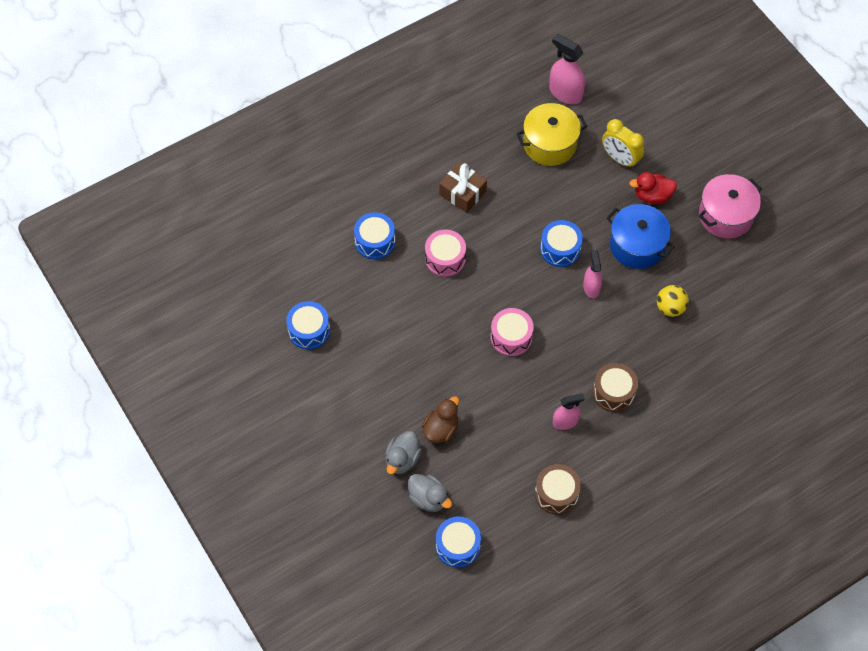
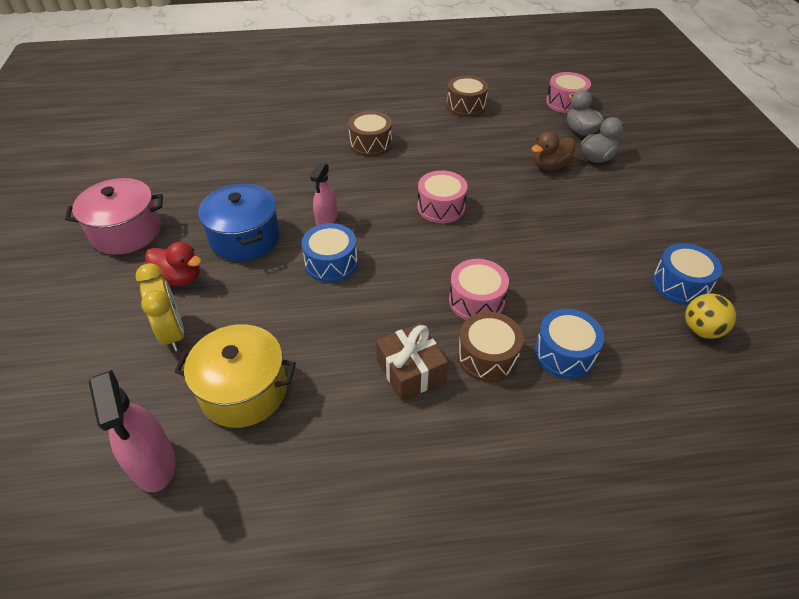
camera: 155 degrees left, 15 degrees down
blue drum [436,516,481,568] -> pink drum [546,72,591,113]
pink spray bottle [553,393,585,430] -> none
yellow ball [657,285,689,317] -> yellow ball moved to [685,294,736,339]
none -> brown drum [458,312,523,382]

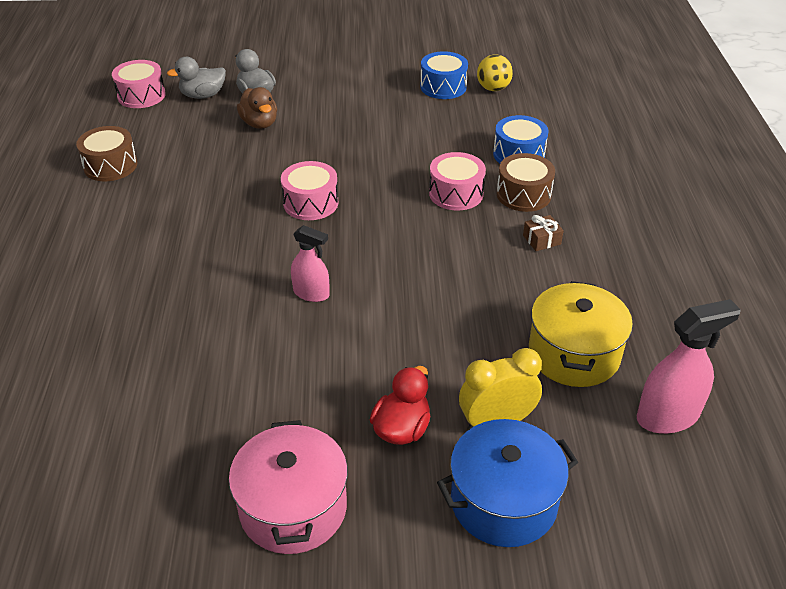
camera: 85 degrees left, 5 degrees down
blue pot [198,184,280,261] -> blue pot moved to [437,419,578,547]
blue drum [301,223,358,283] -> none
brown drum [348,111,392,157] -> none
brown gift [376,323,448,401] -> brown gift [523,215,564,251], size x0.57

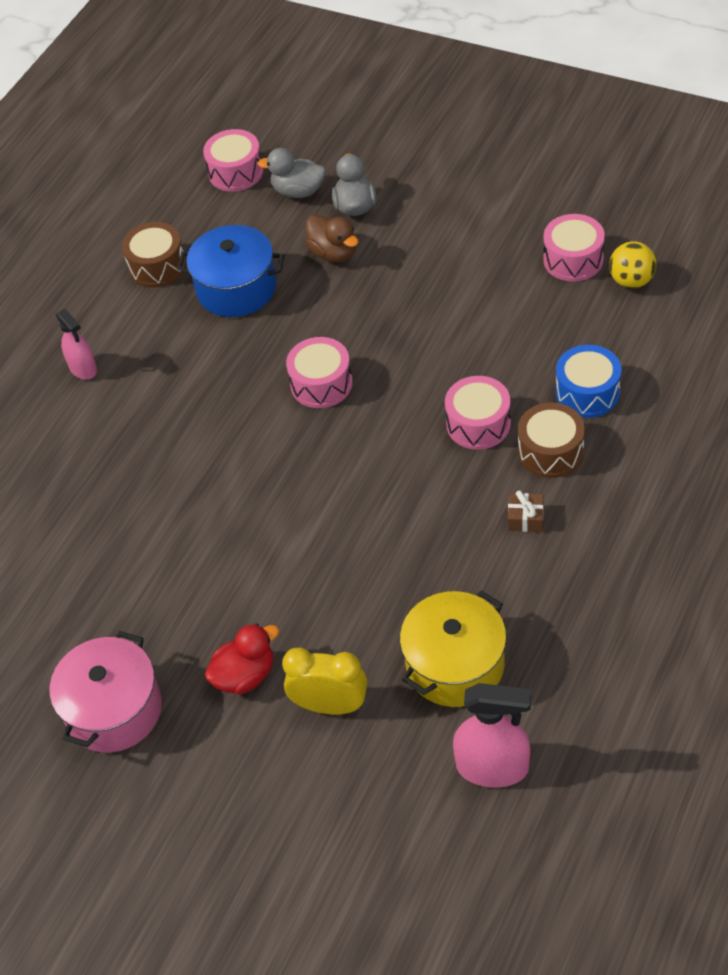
camera: 35 degrees right, 10 degrees up
brown duck [237,87,277,129] -> brown duck turned 45 degrees counterclockwise [306,215,359,262]
pink spray bottle [291,225,330,302] -> pink spray bottle moved to [56,309,97,379]
blue drum [420,51,468,99] -> pink drum [543,214,605,282]
blue pot [437,419,578,547] -> blue pot moved to [177,225,285,317]

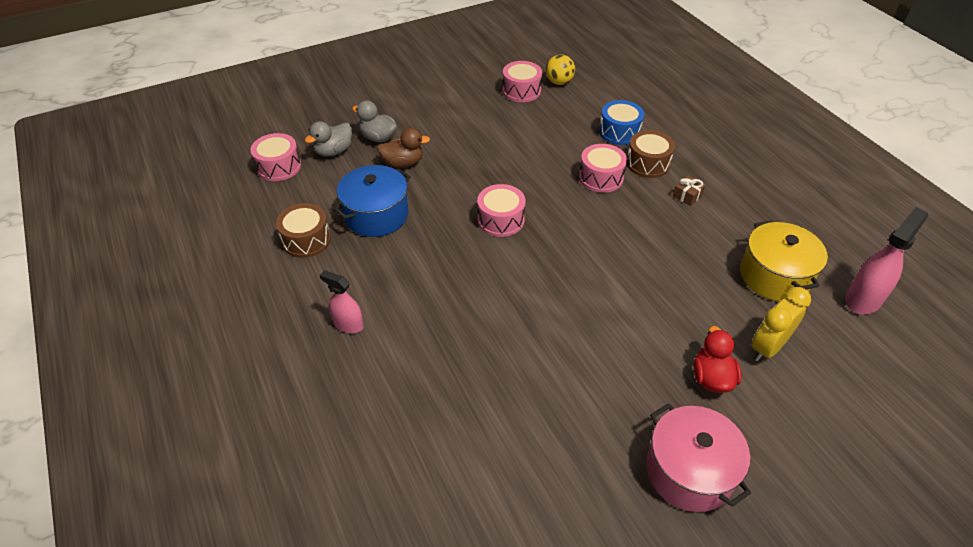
camera: 60 degrees left, 5 degrees down
pink spray bottle [56,309,97,379] -> pink spray bottle turned 150 degrees counterclockwise [319,270,364,333]

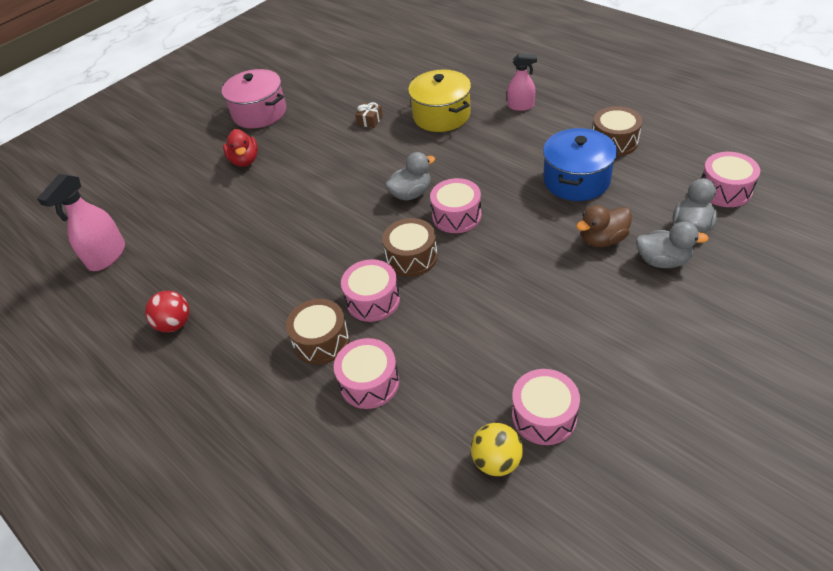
camera: 165 degrees right, 0 degrees up
blue drum [599,100,644,145] -> pink drum [334,338,399,409]
brown gift [673,175,706,206] -> brown gift moved to [355,102,383,128]
yellow pot [740,220,828,301] -> yellow pot moved to [408,69,471,132]
yellow clock [751,287,811,362] -> none
none -> red ball [145,291,190,332]
none -> brown drum [382,218,438,277]
none -> grey duck [385,152,435,201]

